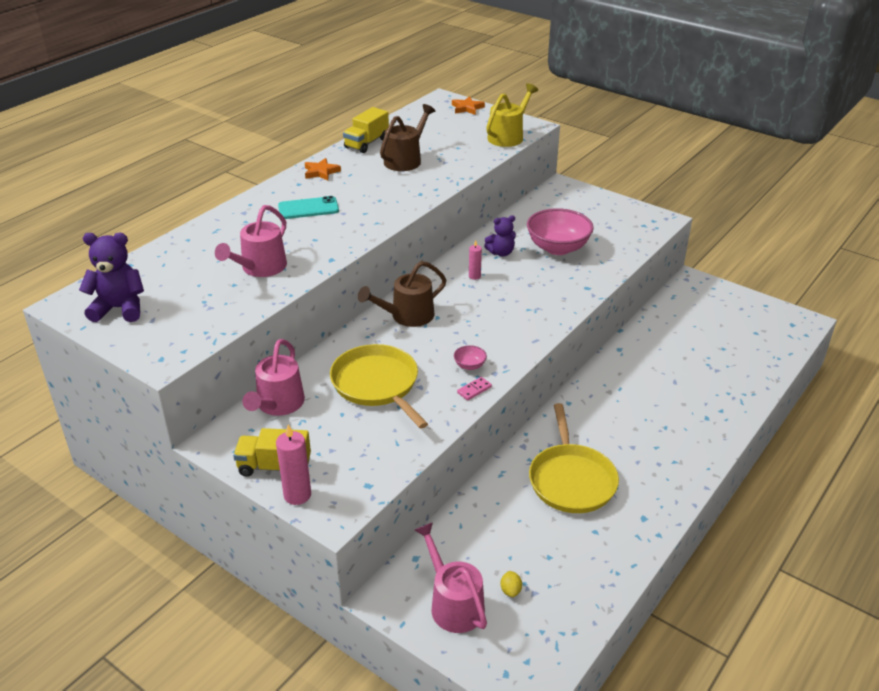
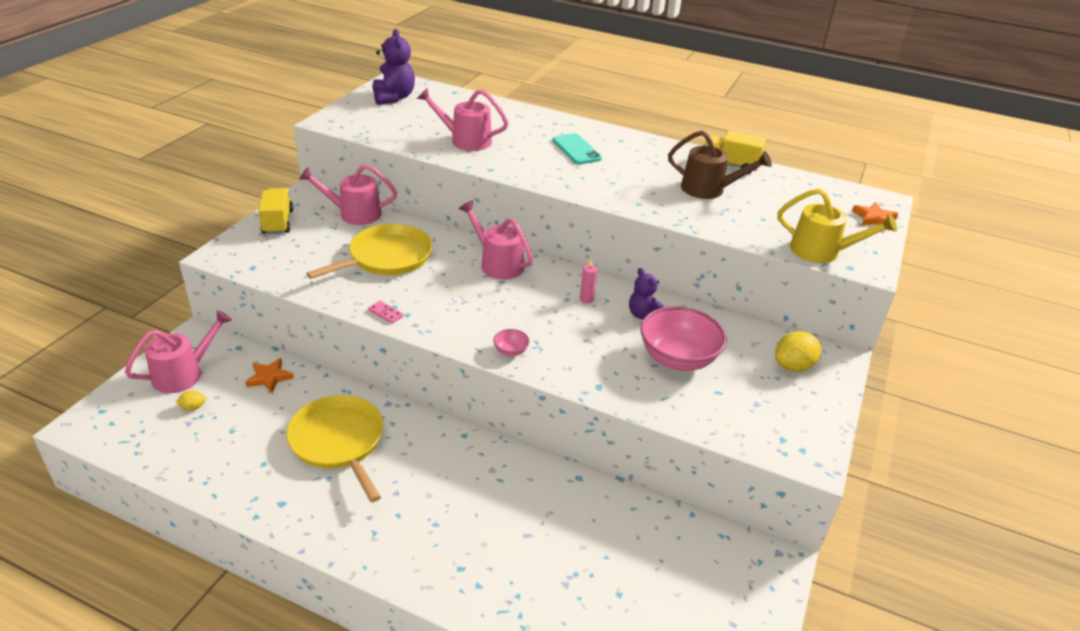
camera: 75 degrees right, 0 degrees up
pink candle [276,424,311,505] -> none
orange star [305,158,341,181] -> orange star moved to [246,358,294,393]
brown watering can [358,261,447,327] -> pink watering can [459,200,533,280]
pink bowl [454,345,487,370] -> pink bowl moved to [493,329,529,356]
yellow pan [529,403,619,513] -> yellow pan turned 75 degrees clockwise [286,395,384,502]
none -> yellow lemon [775,331,821,372]

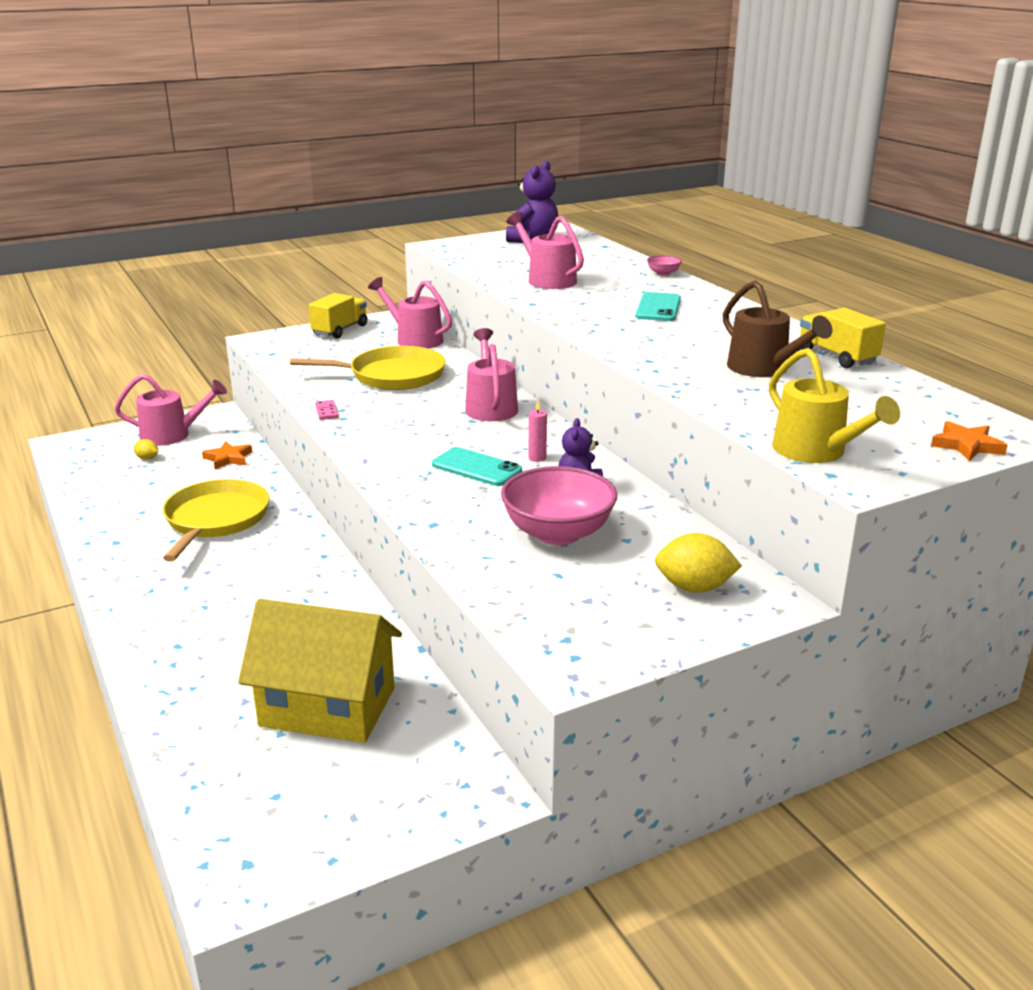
camera: 40 degrees right, 10 degrees down
pink bowl [493,329,529,356] -> pink bowl moved to [647,255,682,276]
none -> yellow house [238,599,402,743]
none -> turquoise phone [432,447,522,486]

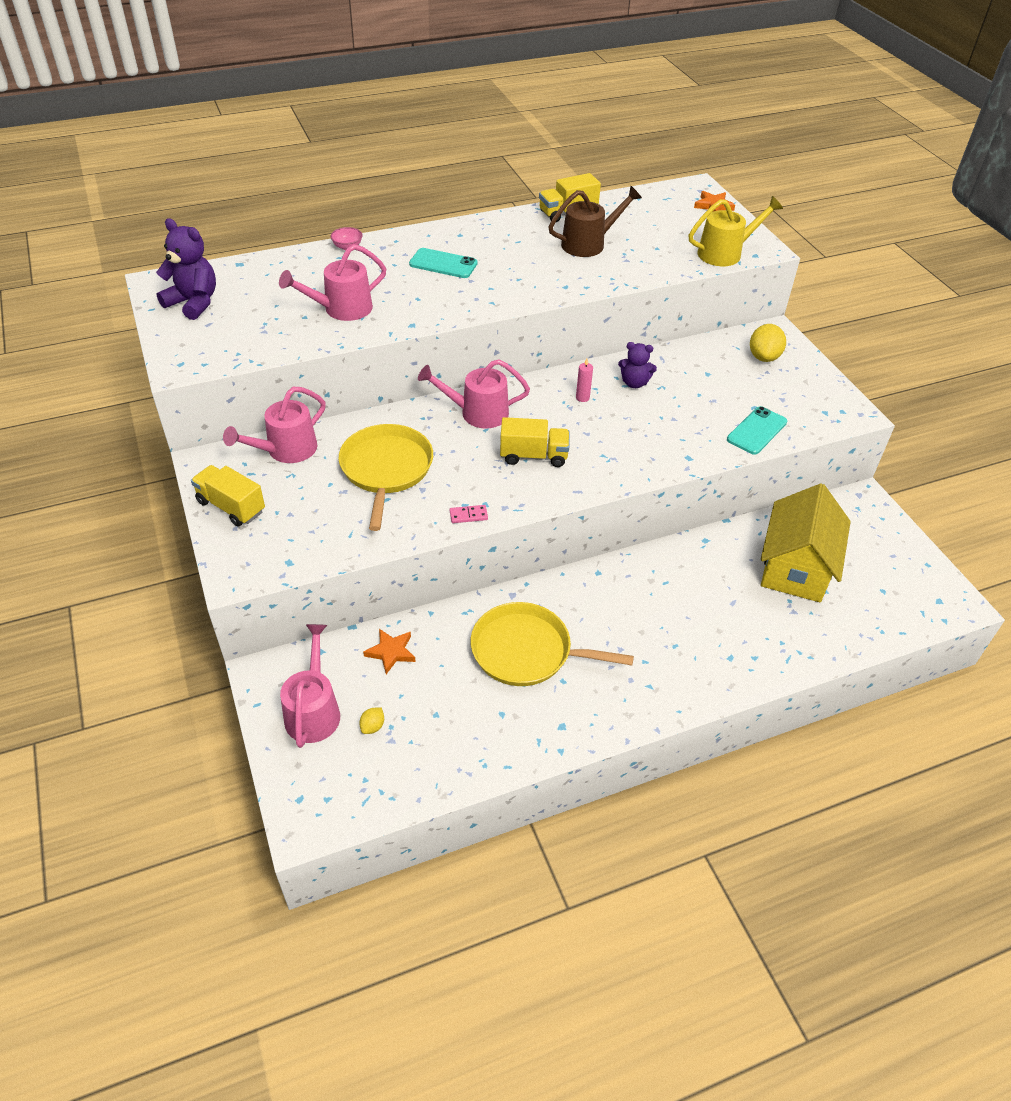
camera: 85 degrees left, 20 degrees up
turquoise phone [432,447,522,486] -> turquoise phone moved to [727,406,787,455]
pink bowl [501,466,617,545] -> none
none -> yellow truck [500,417,570,467]

